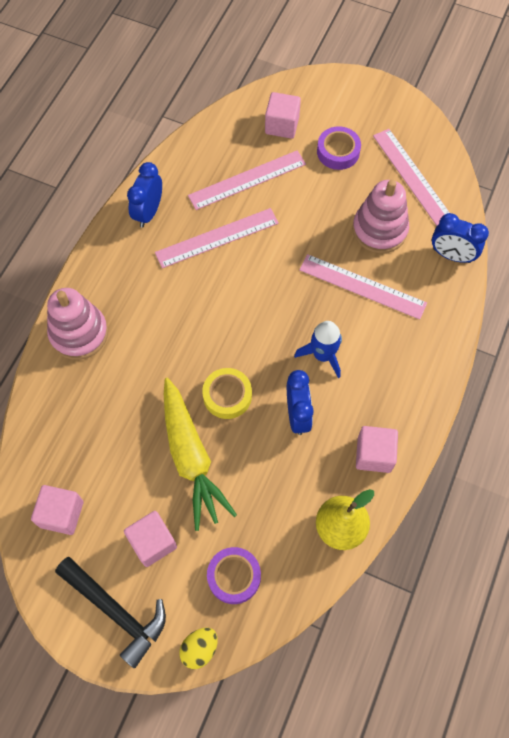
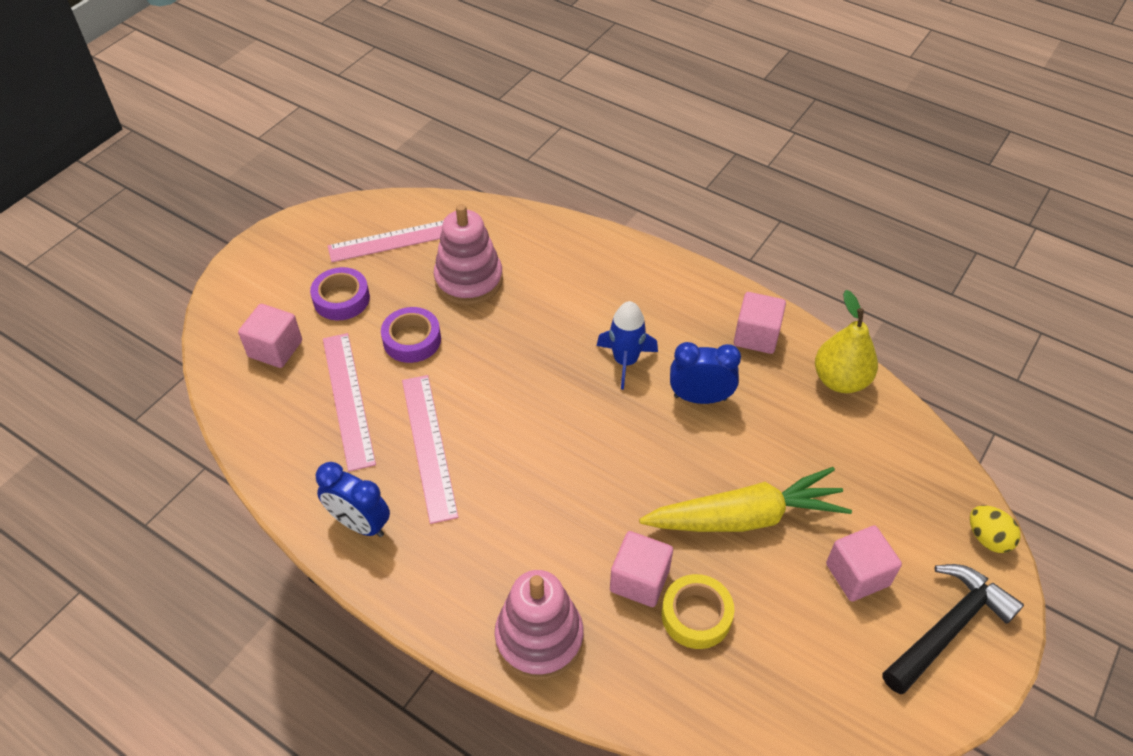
camera: 80 degrees left, 15 degrees down
pink cube [31,485,84,535] -> pink cube moved to [610,531,673,607]
yellow tape [202,368,252,419] -> yellow tape moved to [662,574,734,649]
purple tape [207,547,261,604] -> purple tape moved to [381,307,441,363]
pink ruler [299,254,427,320] -> none
blue clock [432,213,489,263] -> none

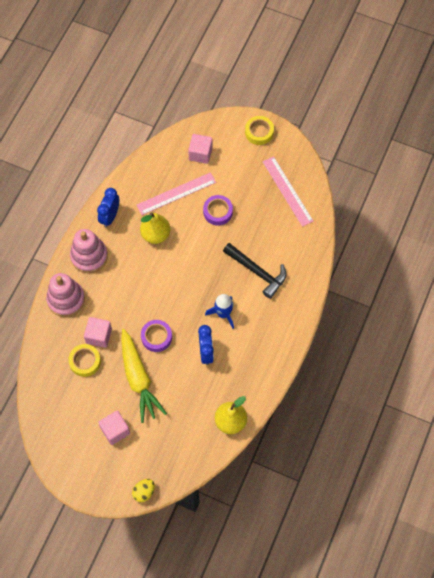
camera: 80 degrees right, 15 degrees up
purple tape [310,267,370,320] -> purple tape moved to [141,320,172,352]
pink ruler [402,375,459,524] -> yellow pear [140,212,170,244]
pink stacking toy [434,204,503,305] -> pink stacking toy moved to [70,229,108,273]
pink cube [734,292,786,354] -> none
black hammer [882,564,1024,694] -> black hammer moved to [223,243,286,299]
none -> yellow tape [245,116,274,145]

